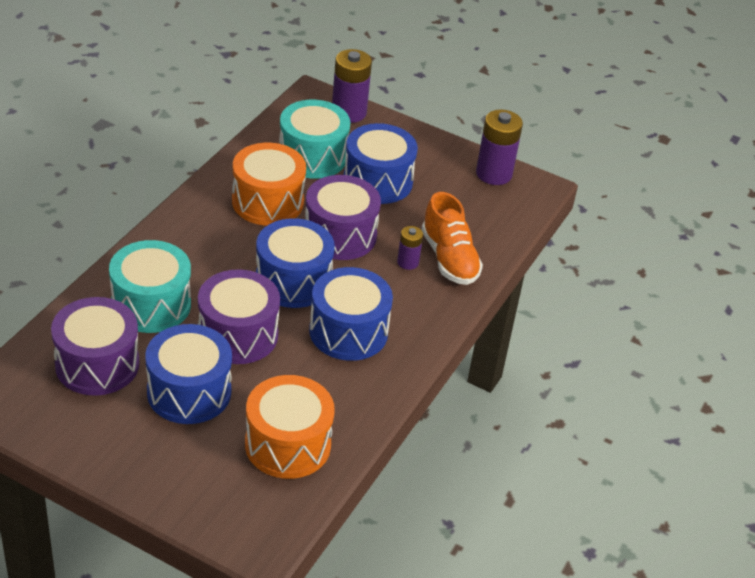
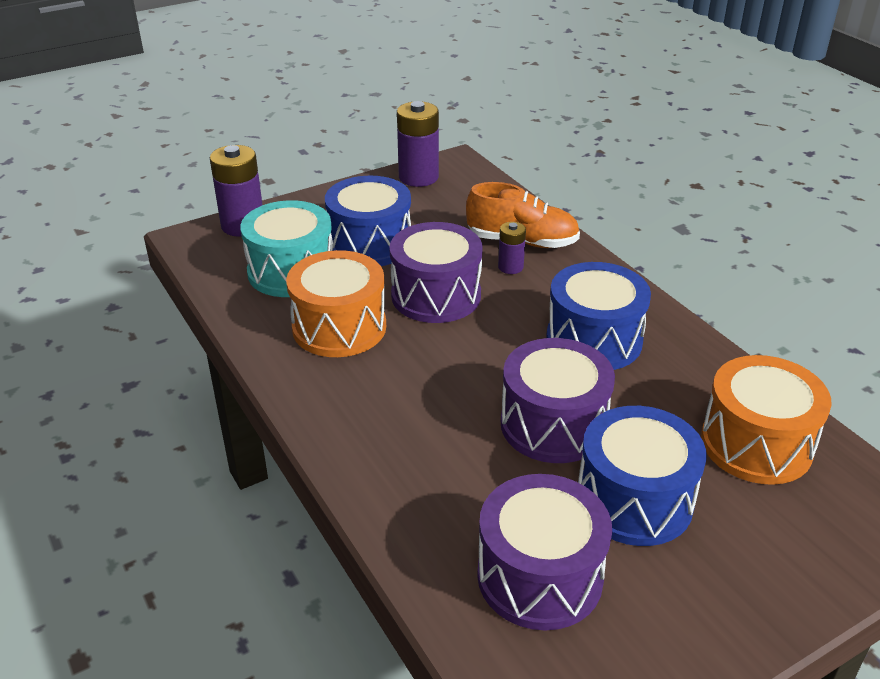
camera: 55 degrees left, 5 degrees down
turquoise drum [109,240,191,333] -> none
blue drum [256,218,335,308] -> none

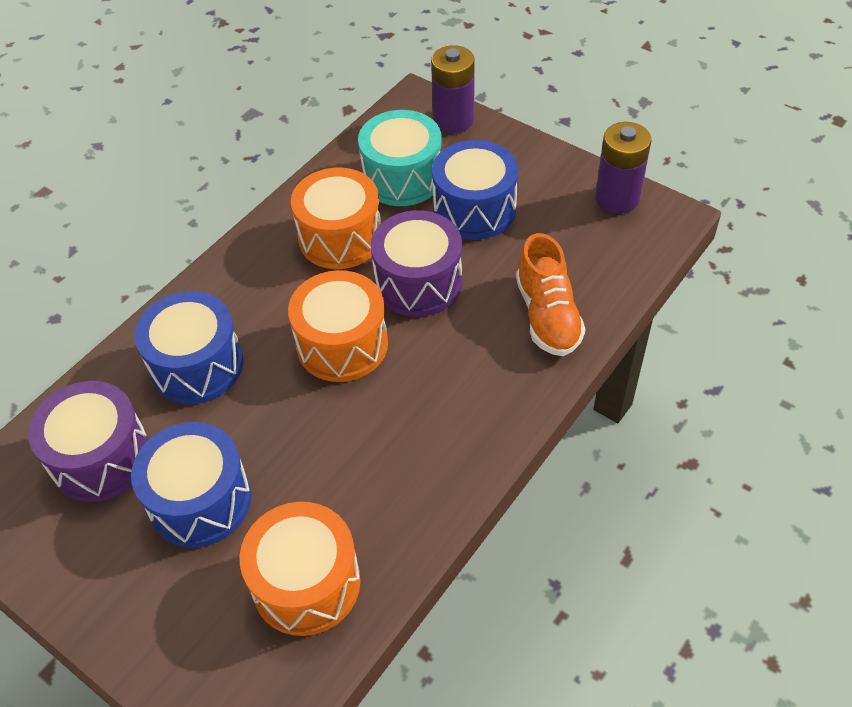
camera: 70 degrees right, 15 degrees up
purple battery [498,222,526,274] -> none
purple drum [501,338,615,463] -> none
blue drum [546,262,651,370] -> blue drum moved to [134,291,243,404]
none -> orange drum [288,270,388,382]

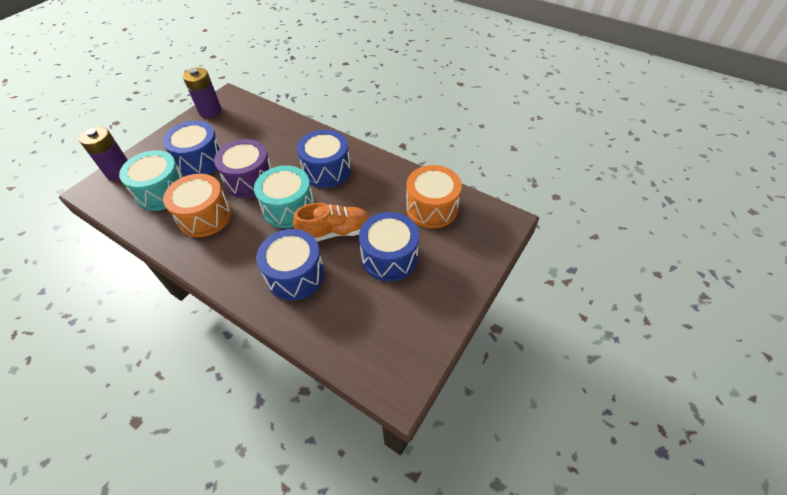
camera: 95 degrees left, 0 degrees up
purple drum [28,381,149,502] -> none
orange drum [288,270,388,382] -> turquoise drum [254,166,314,228]
orange shoe [516,233,586,356] -> orange shoe moved to [293,203,370,242]
none -> blue drum [297,130,351,188]

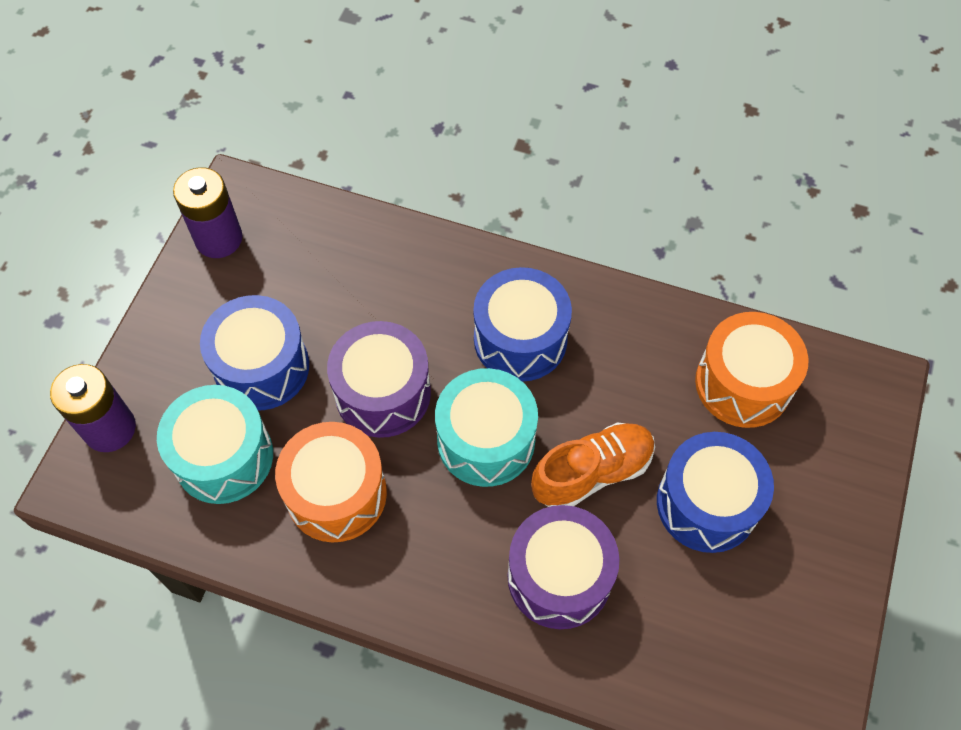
camera: 15 degrees left, 10 degrees up
blue drum [256,229,325,300] -> purple drum [507,505,619,629]

